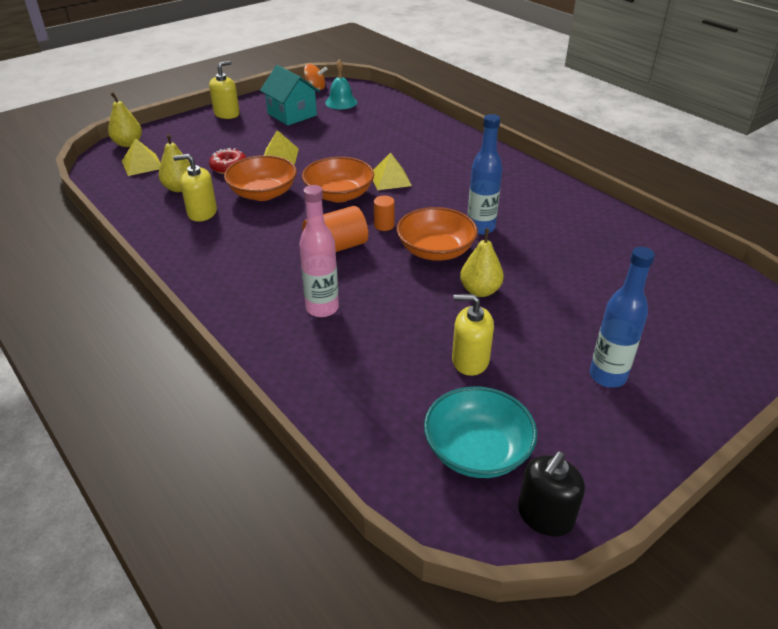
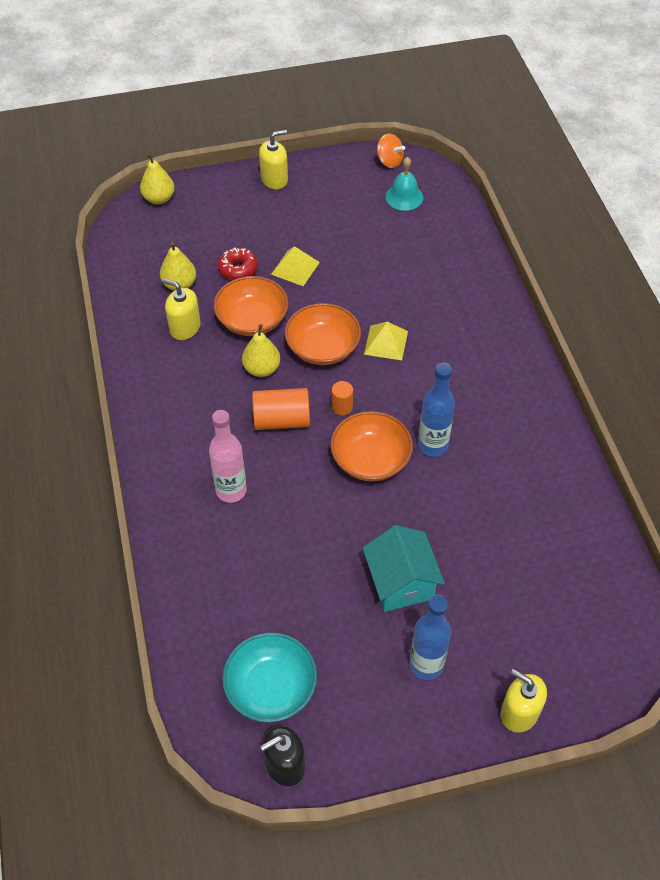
camera: 25 degrees right, 15 degrees up
yellow pyramid [122,138,161,176] -> none
turquoise house [260,65,320,126] -> turquoise house moved to [363,525,445,612]
yellow soap dispenser [452,294,494,376] -> yellow soap dispenser moved to [500,669,547,733]
yellow pear [460,228,504,297] -> yellow pear moved to [242,324,280,377]

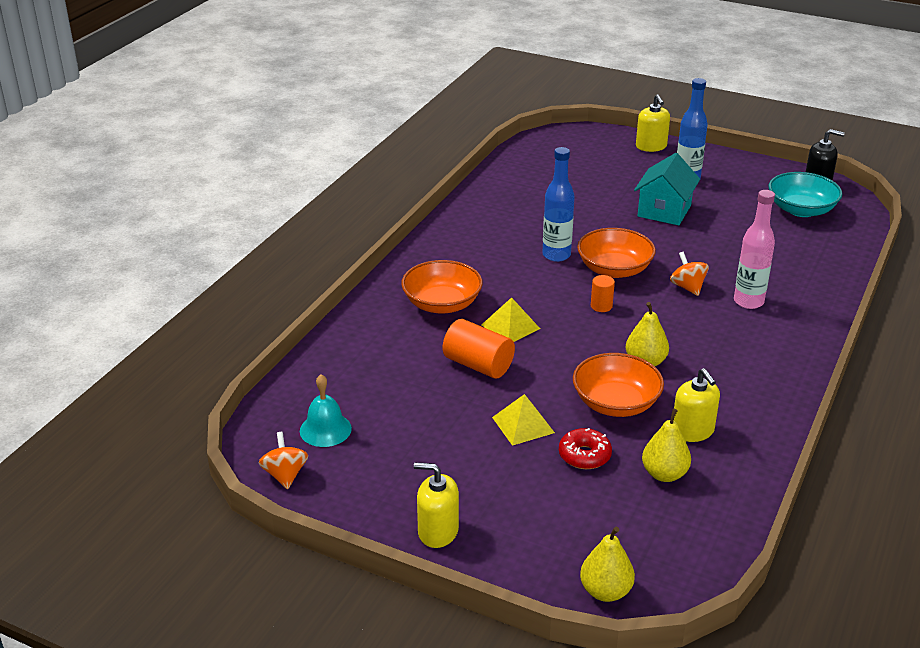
camera: 140 degrees left, 20 degrees down
orange cylinder [252,388,310,430] -> orange cylinder moved to [443,319,515,379]
orange bowl [285,303,361,365] -> orange bowl moved to [401,260,483,313]
none -> orange spinning top [670,252,709,296]

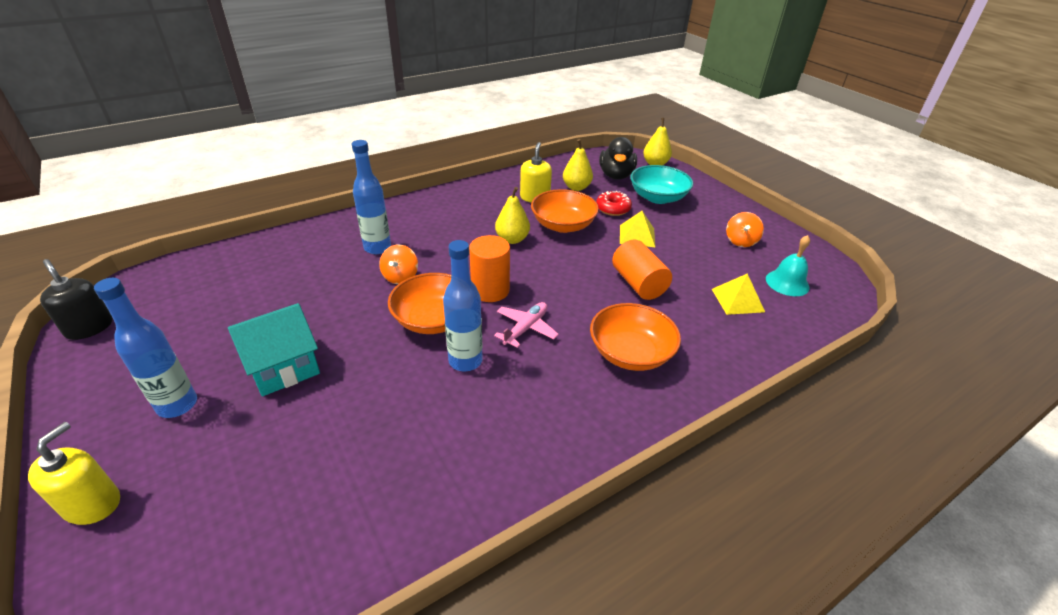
camera: 150 degrees left, 5 degrees up
orange spinning top [259,432,308,489] -> orange spinning top moved to [726,212,764,247]
yellow soap dispenser [414,462,459,548] -> none
yellow pyramid [482,297,540,342] -> yellow pyramid moved to [712,273,765,315]
orange cylinder [591,275,615,312] -> orange cylinder [469,235,510,302], size x1.81
pink bottle [734,190,775,309] -> blue bottle [352,140,391,254]
turquoise bowl [768,172,843,217] -> turquoise bowl moved to [630,165,693,204]
none -> pink plane [494,302,559,348]
none -> black duck [599,137,637,179]

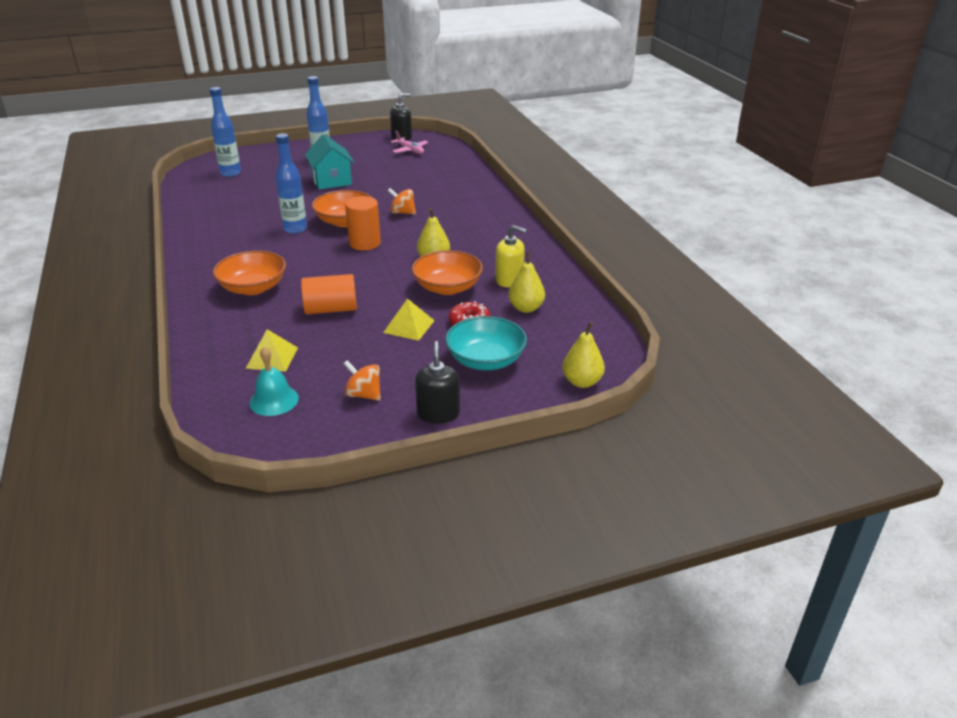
camera: 105 degrees right, 5 degrees down
yellow soap dispenser [28,422,120,525] -> none
blue bottle [352,140,391,254] -> blue bottle moved to [209,87,241,177]
pink plane [494,302,559,348] -> pink plane moved to [390,131,428,154]
black duck [599,137,637,179] -> none
none -> black soap dispenser [415,341,460,423]

